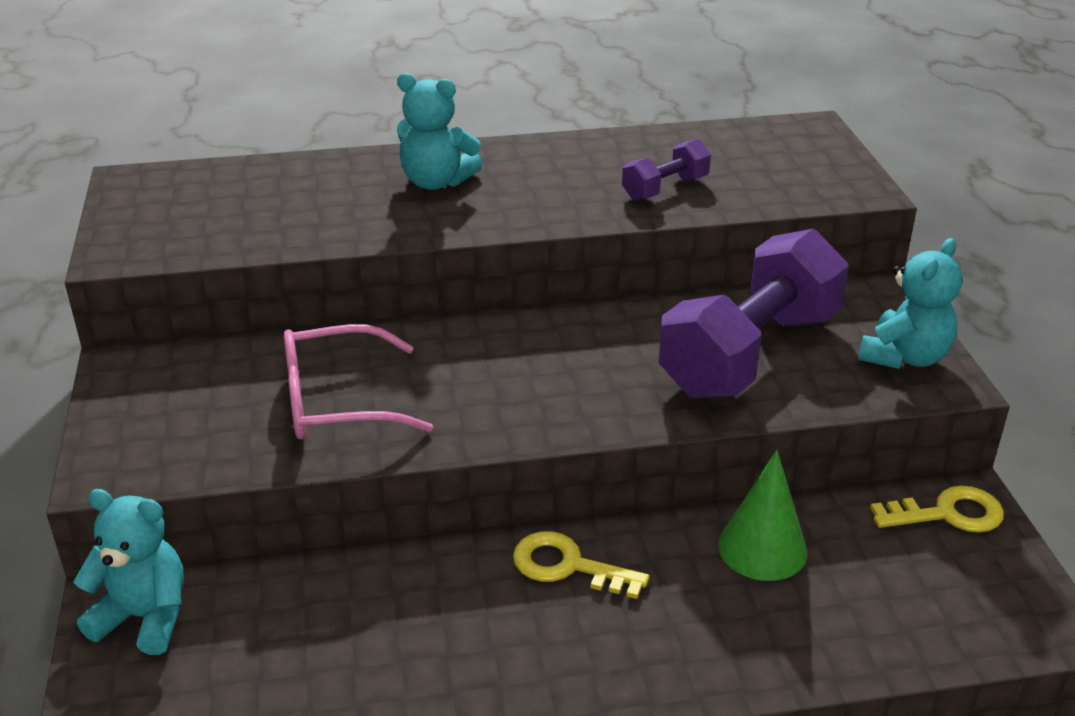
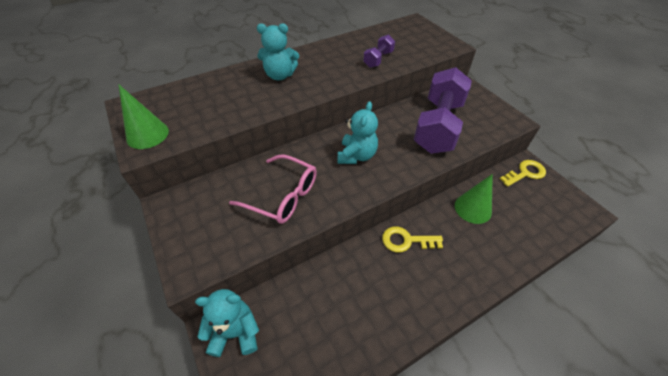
camera: 20 degrees left, 15 degrees up
pink glasses [284,324,433,439] -> pink glasses turned 120 degrees counterclockwise [229,155,317,224]
turquoise teddy bear [858,238,962,369] -> turquoise teddy bear moved to [338,101,378,164]
none -> green cone [118,84,169,149]

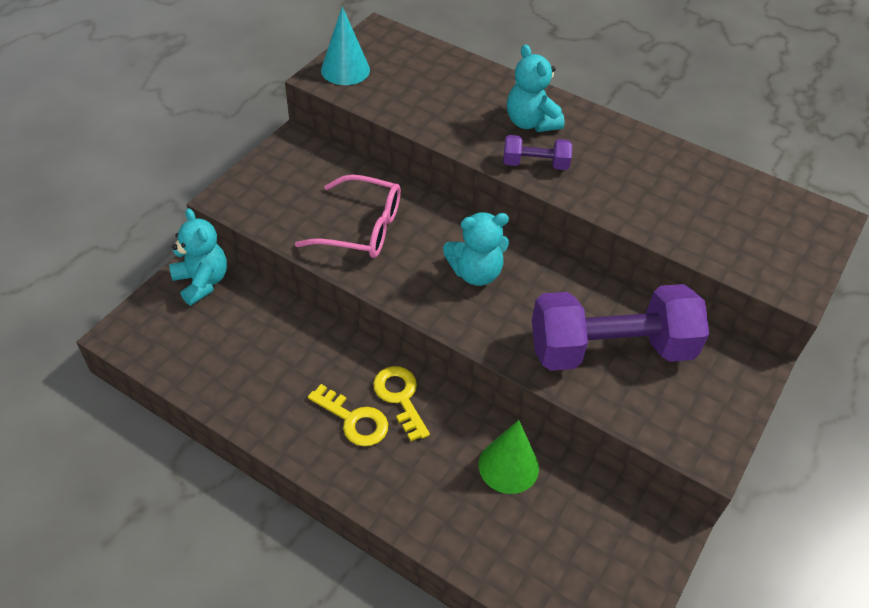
camera: 60 degrees right, 0 degrees up
green cone [118,84,169,149] -> turquoise cone [321,6,370,85]
pink glasses [229,155,317,224] -> pink glasses turned 75 degrees counterclockwise [295,175,401,258]
purple dumbbell [363,34,395,68] -> purple dumbbell moved to [503,135,573,170]
yellow key [500,160,546,187] -> yellow key moved to [308,384,388,446]

